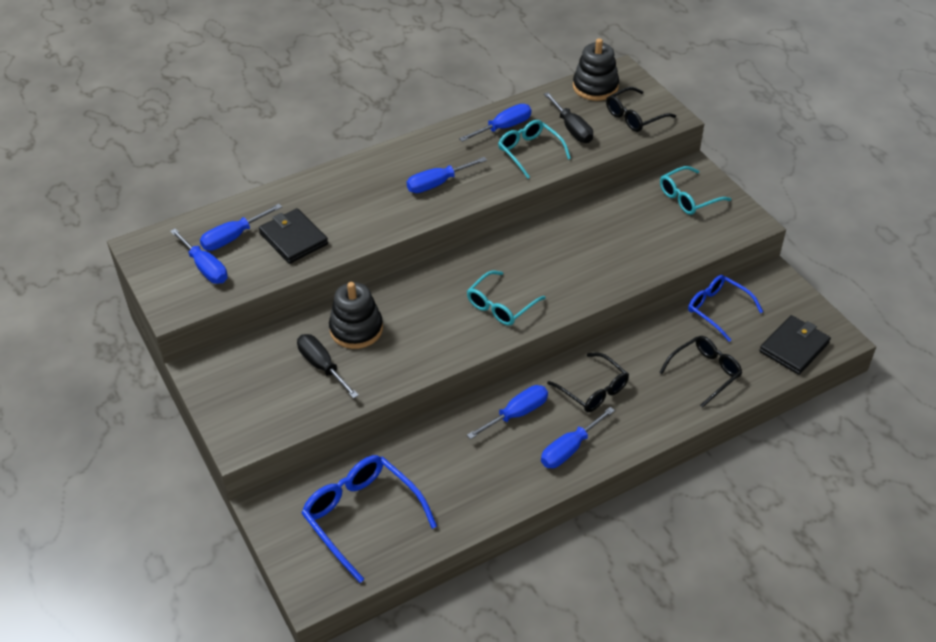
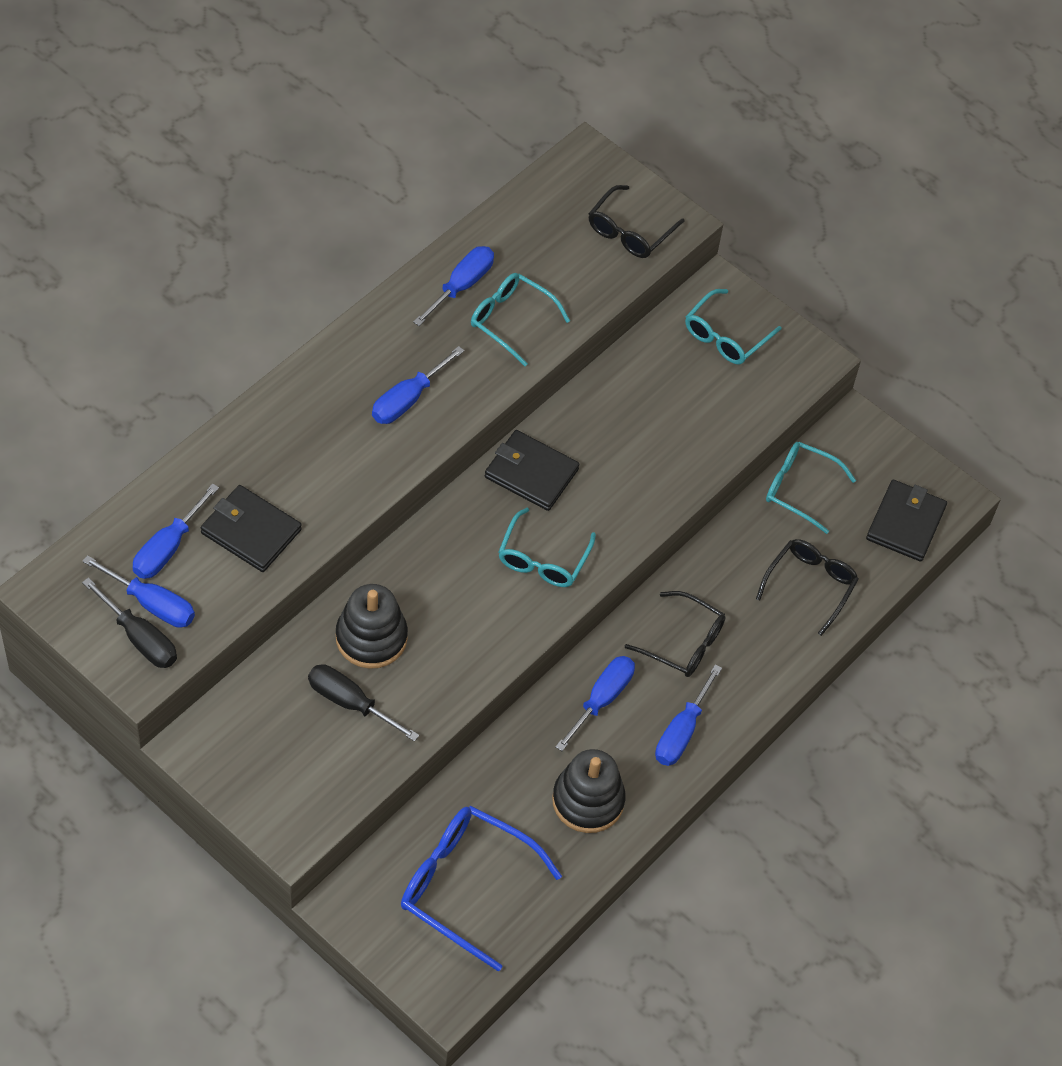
camera: 25 degrees left, 10 degrees up
black screwdriver [544,92,593,143] -> black screwdriver moved to [82,577,177,668]
black stacking toy [573,38,619,101] -> black stacking toy moved to [552,749,626,833]
blue glasses [688,275,763,342] -> turquoise glasses [766,442,856,534]
none -> black wallet [485,430,579,511]

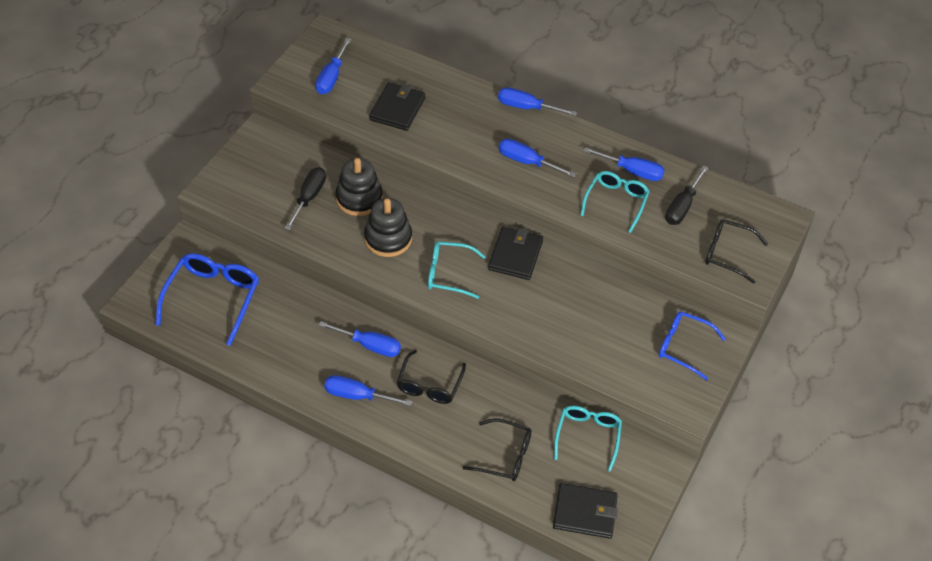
camera: 80 degrees right, 5 degrees down
black screwdriver [82,577,177,668] -> black screwdriver moved to [665,165,708,225]
blue screwdriver [133,483,219,579] -> blue screwdriver moved to [498,87,577,116]
black stacking toy [552,749,626,833] -> black stacking toy moved to [364,198,412,257]
turquoise glasses [685,289,781,365] -> blue glasses [659,311,726,380]

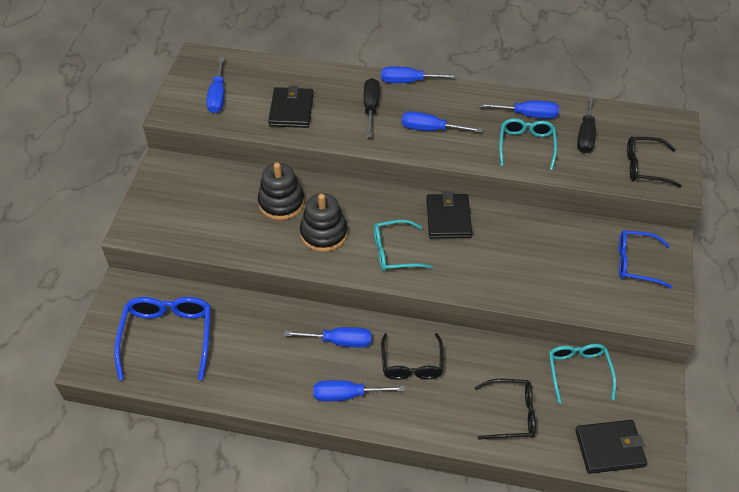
camera: 15 degrees left, 0 degrees up
black screwdriver [285,167,326,230] -> black screwdriver moved to [364,78,380,137]

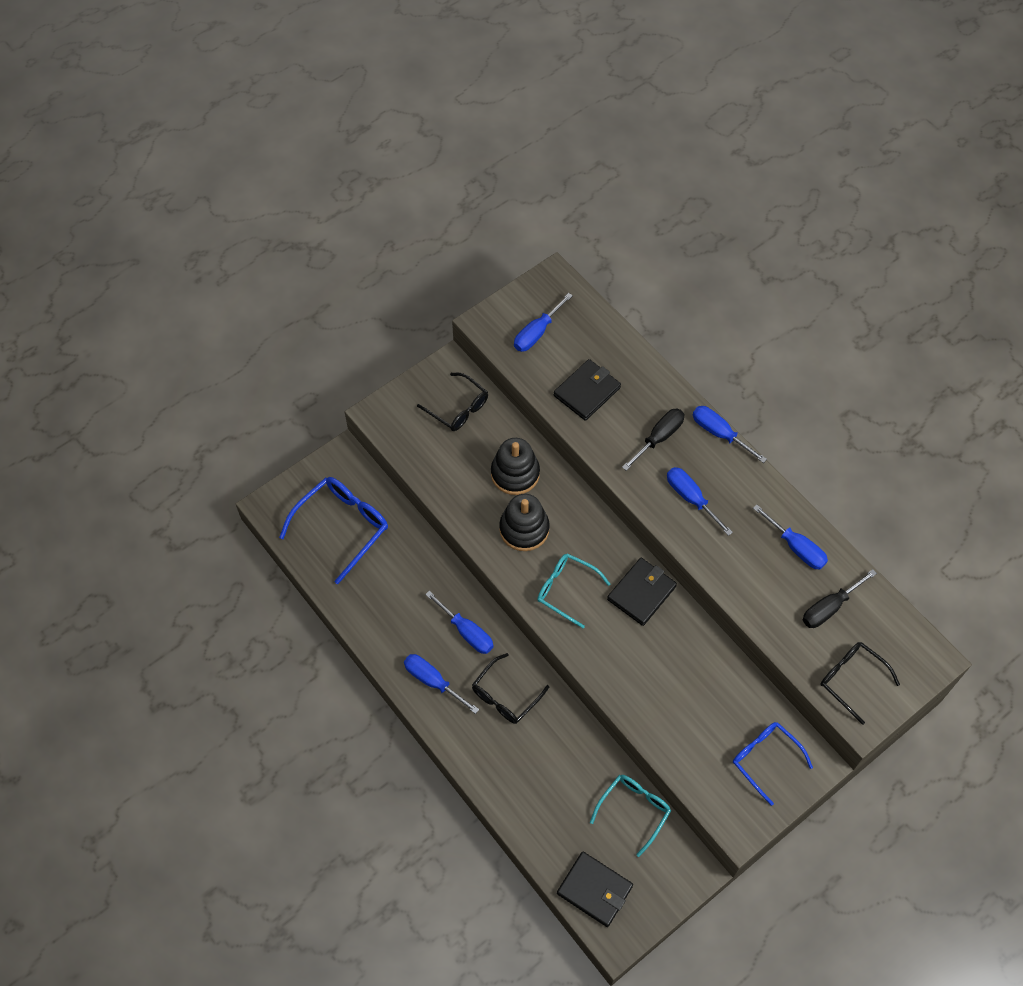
camera: 40 degrees right, 10 degrees up
black glasses [474,379,536,440] -> black glasses moved to [417,373,488,431]
turquoise glasses [499,118,557,170] -> none

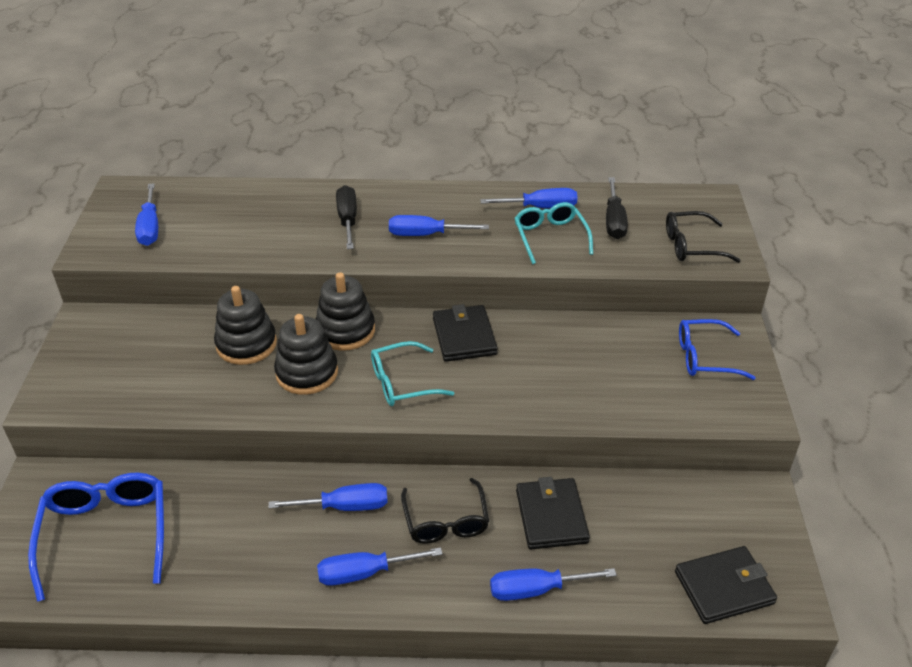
camera: 50 degrees left, 20 degrees down
black glasses [417,373,488,431] -> none
black wallet [554,359,621,421] -> black wallet moved to [516,477,590,549]
turquoise glasses [590,775,671,857] -> turquoise glasses moved to [514,202,593,264]
blue screwdriver [693,406,767,463] -> blue screwdriver moved to [490,568,617,601]
none -> black stacking toy [316,272,375,351]

